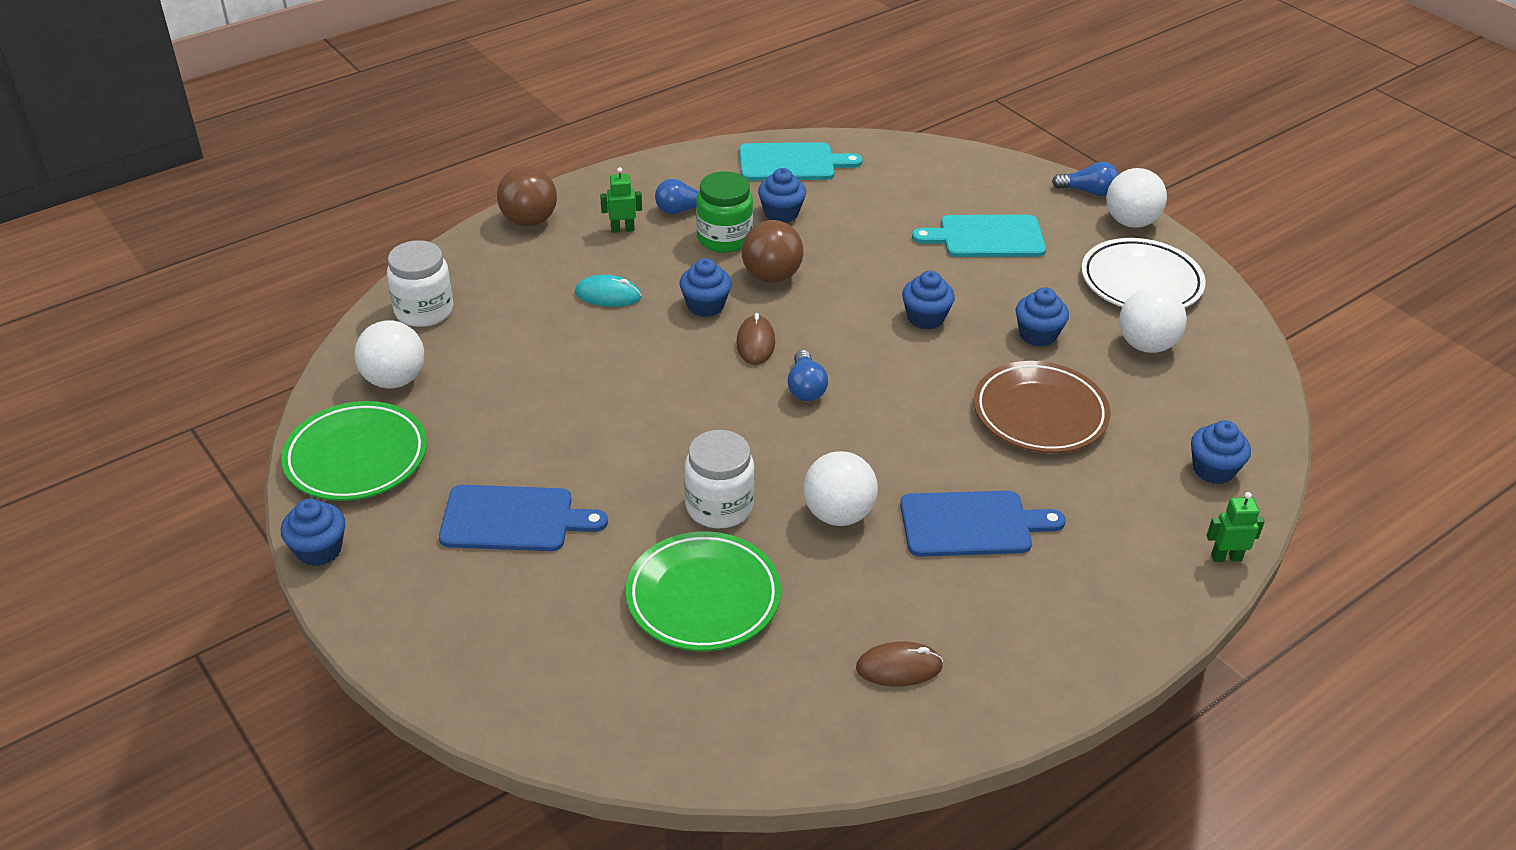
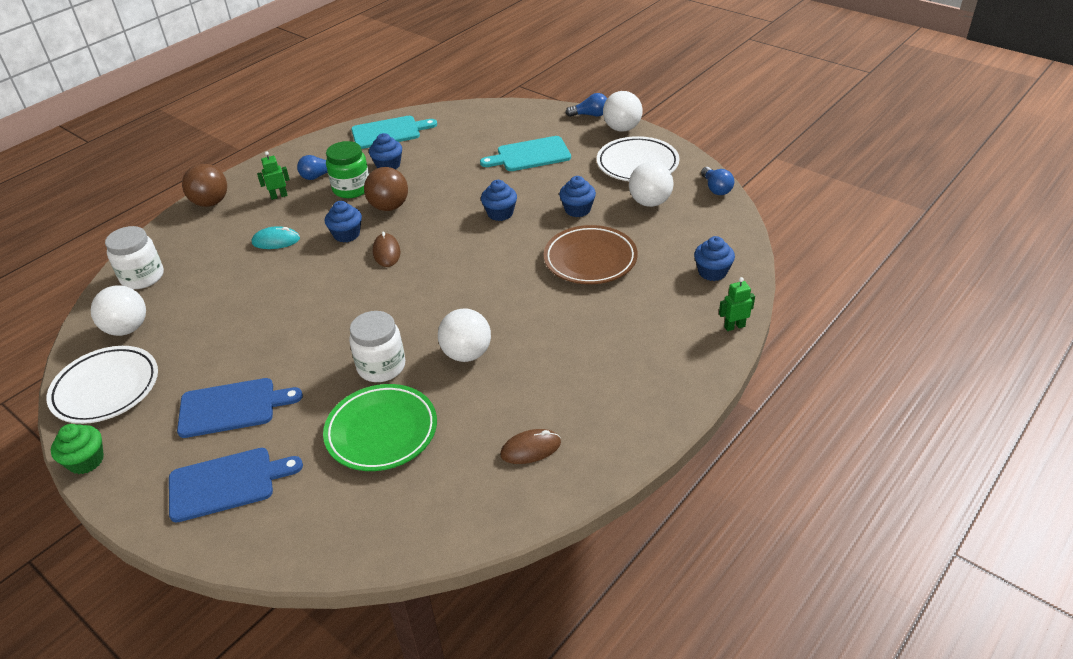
camera: 10 degrees left, 0 degrees up
green plate [281,401,427,501] -> white plate [46,346,158,424]
blue cupcake [281,499,345,566] -> green cupcake [51,424,104,474]
blue light bulb [787,350,828,401] -> blue light bulb moved to [701,167,734,195]
blue cutting board [900,491,1066,557] -> blue cutting board moved to [169,448,303,522]

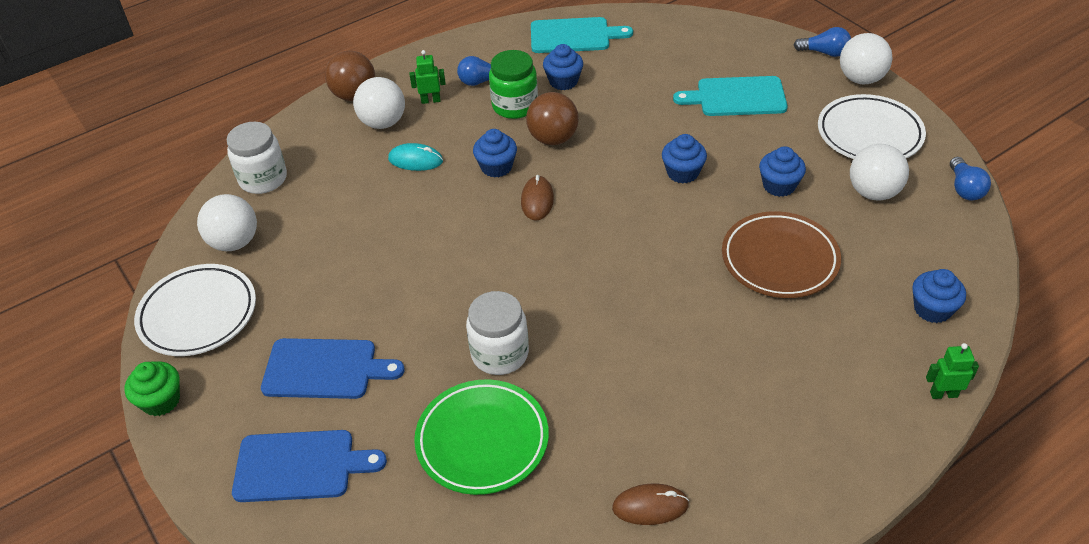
camera: 15 degrees right, 5 degrees up
white ball [438,309,491,362] -> white ball moved to [353,77,405,129]

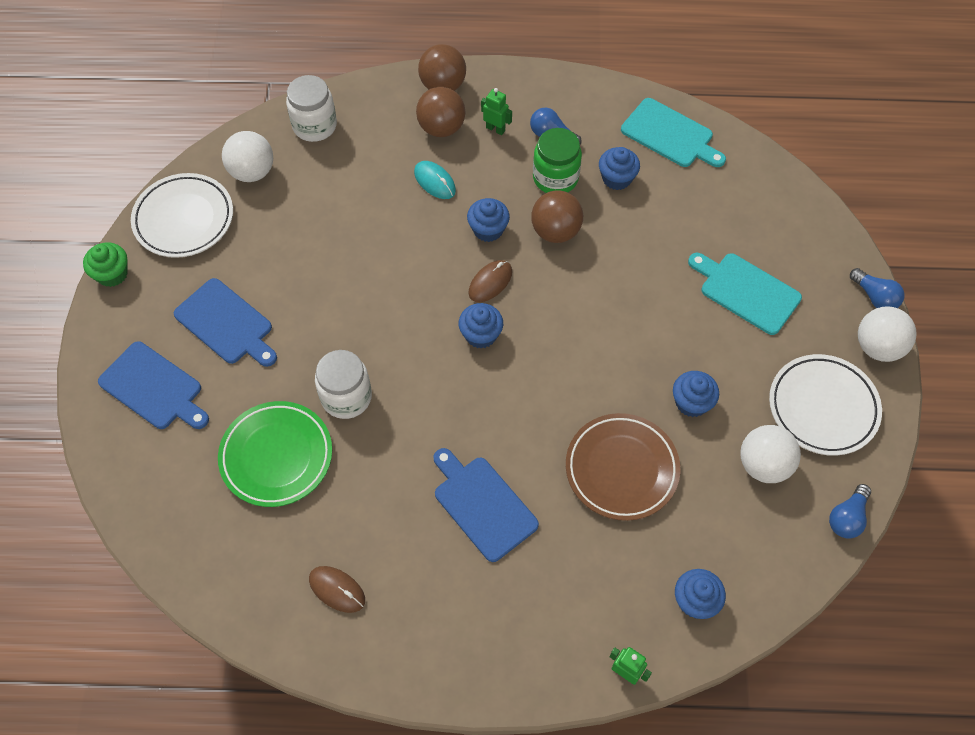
camera: 35 degrees right, 15 degrees up
white ball [353,77,405,129] -> brown ball [416,87,466,137]
blue cupcake [662,134,707,184] -> blue cupcake moved to [459,303,503,349]
none -> blue cutting board [433,448,539,562]

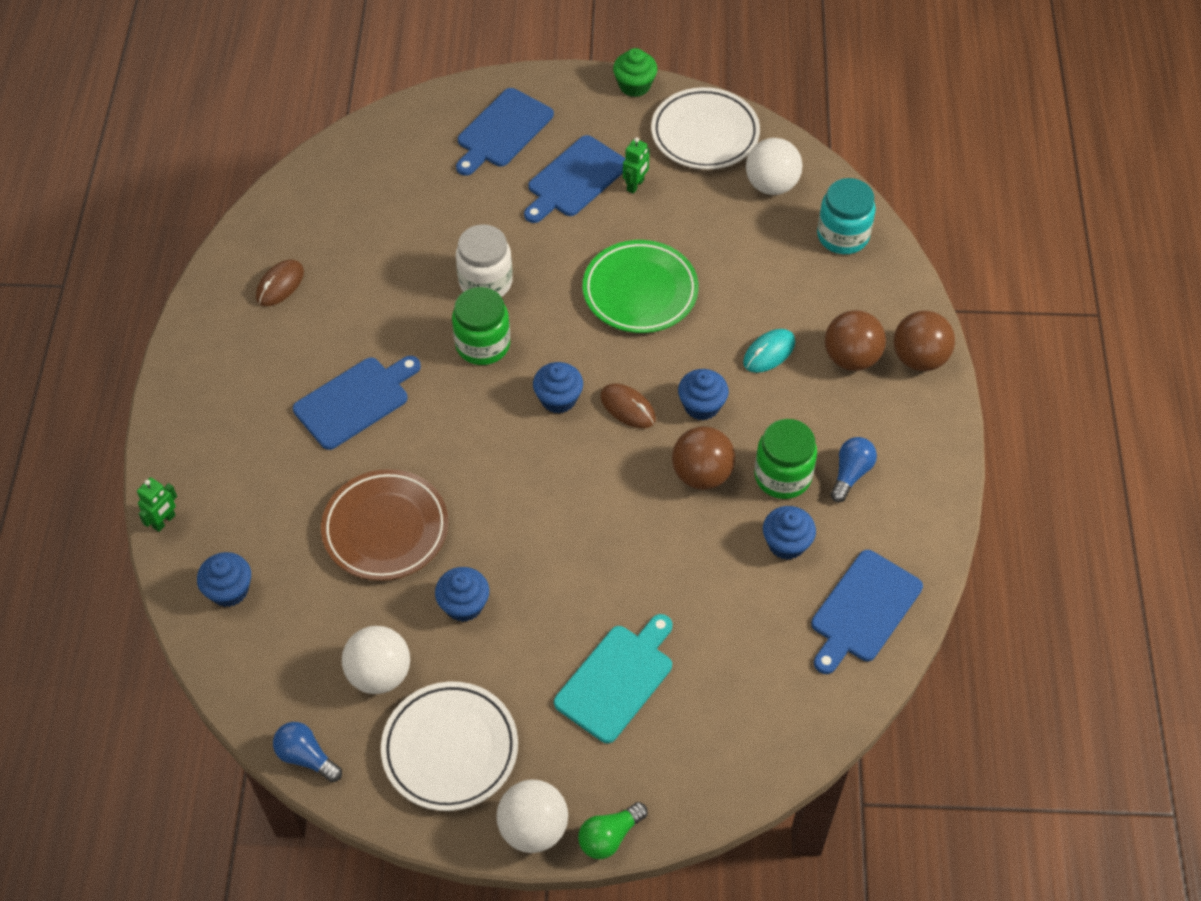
camera: 90 degrees right, 5 degrees down
green plate [218,401,332,507] -> green plate moved to [583,240,699,333]
white jar [286,75,337,142] -> turquoise jar [817,178,876,254]
green robot [481,88,512,135] -> green robot moved to [623,137,650,194]
turquoise cutting board [621,98,726,167] -> blue cutting board [811,550,923,674]
blue light bulb [850,268,904,308] -> green light bulb [578,802,648,859]
none -> green jar [452,287,510,365]

